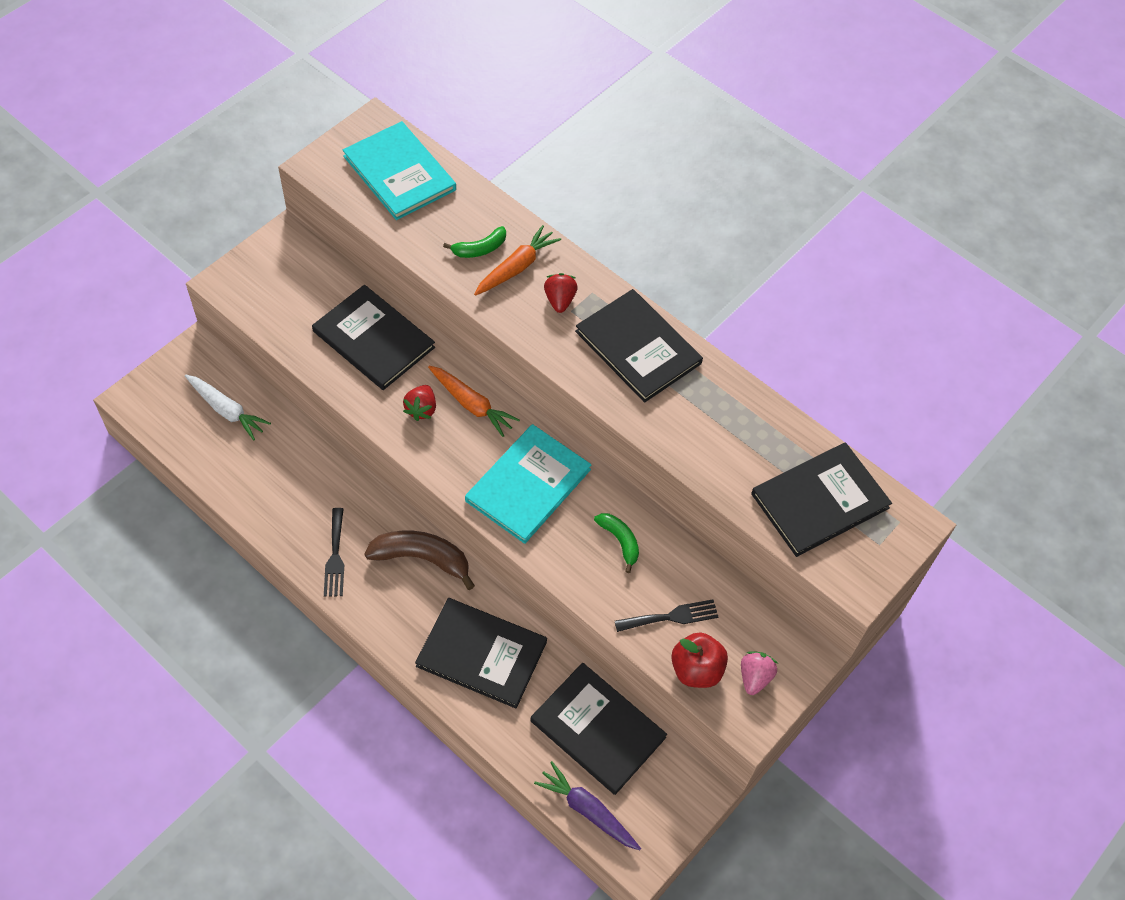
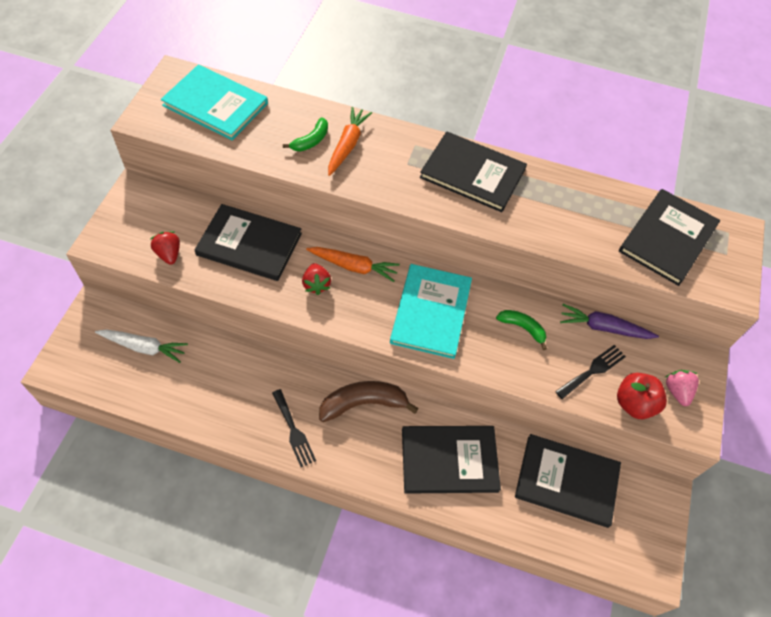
camera: 25 degrees left, 0 degrees up
purple carrot [534,761,641,850] -> purple carrot moved to [560,304,659,339]
red strawberry [544,273,578,313] -> red strawberry moved to [150,231,180,265]

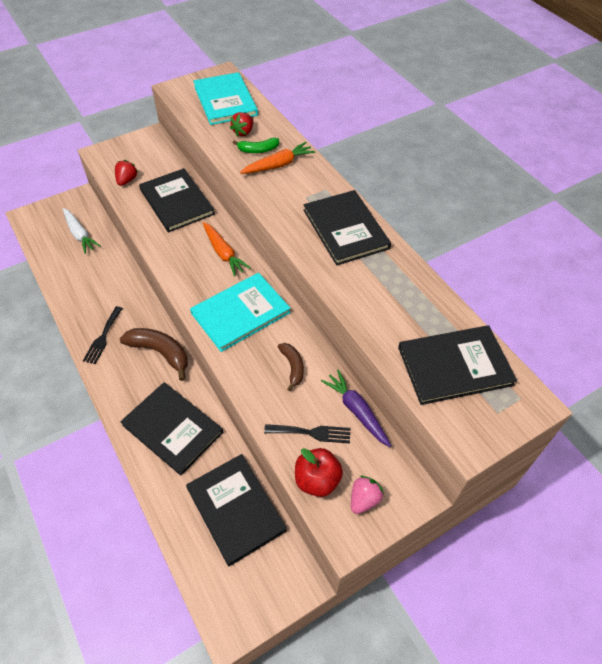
camera: 45 degrees right, 5 degrees down
red strawberry [302,263,331,295] -> red strawberry moved to [230,112,253,137]
green banana [496,310,547,350] -> brown banana [278,343,304,391]

